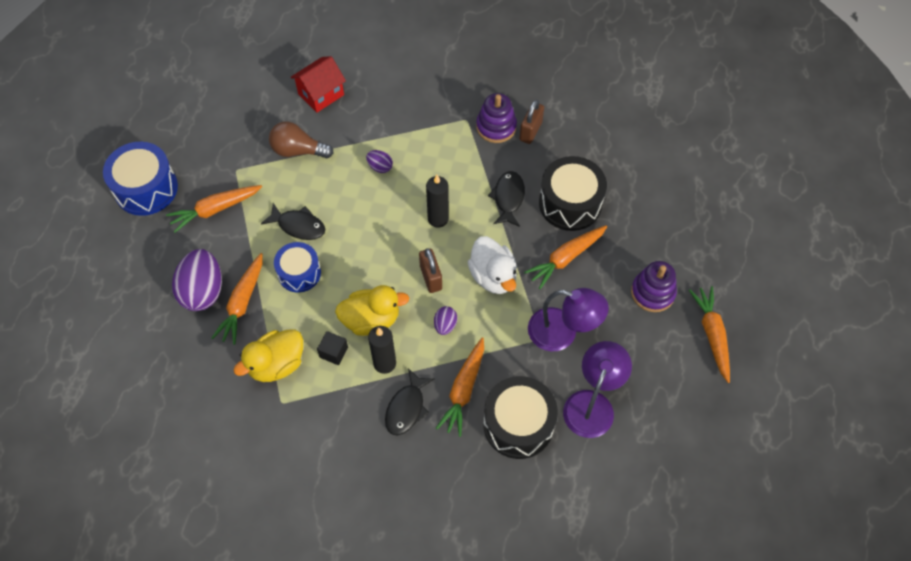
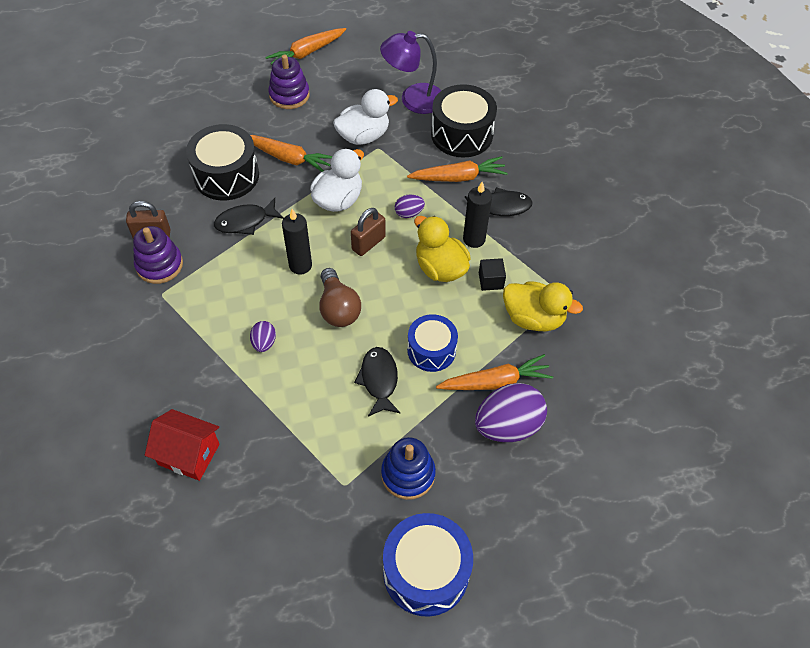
camera: 120 degrees left, 5 degrees down
orange carrot [166,185,262,233] -> blue stacking toy [381,437,436,500]
brown light bulb [269,121,334,158] -> brown light bulb moved to [320,268,361,327]
purple lamp [528,288,609,351] -> white duck [333,89,398,145]

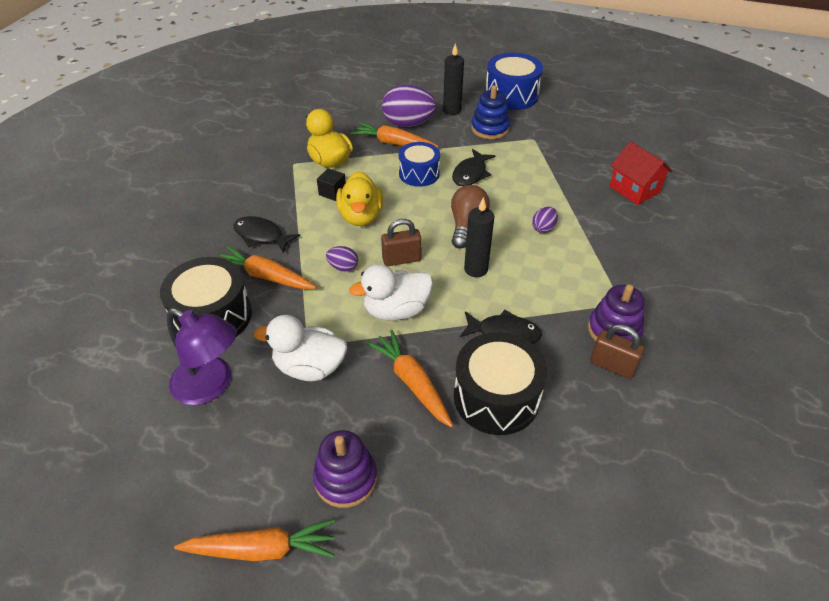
camera: 145 degrees left, 10 degrees down
black candle [463,182,492,248] -> black candle moved to [443,43,464,115]

